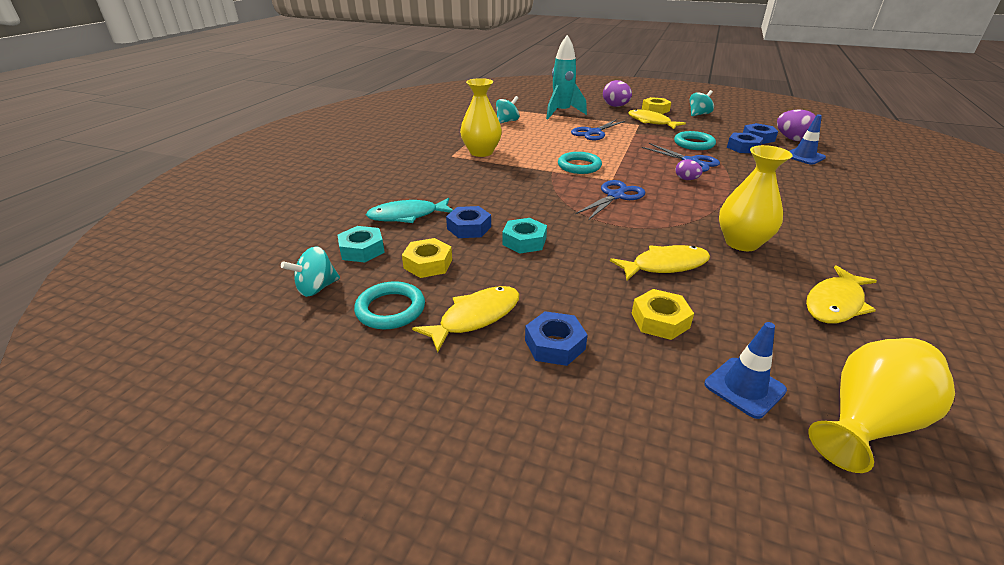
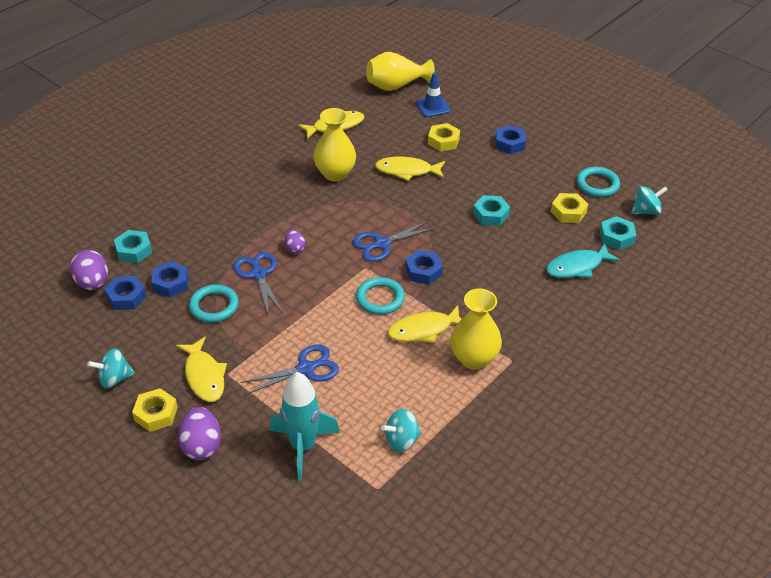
camera: 160 degrees left, 10 degrees up
turquoise fish [366,198,453,223] -> turquoise fish turned 150 degrees clockwise [546,243,620,278]
yellow fish [412,286,519,353] -> yellow fish moved to [388,306,462,343]
blue nut [446,206,491,238] -> blue nut moved to [405,250,443,285]
blue traffic cone [789,115,826,165] -> turquoise nut [114,230,152,263]

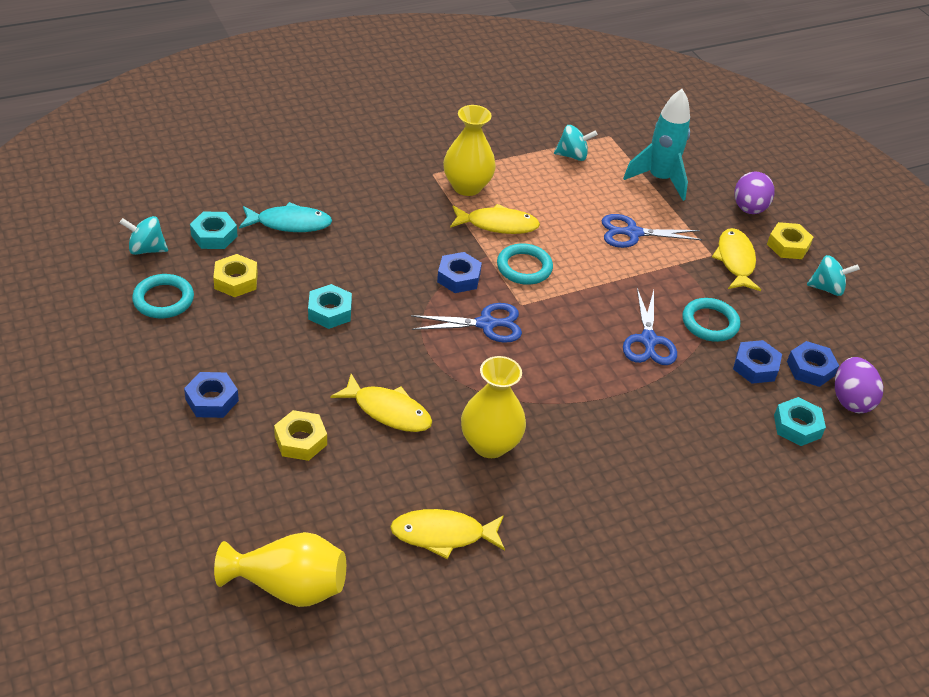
camera: 160 degrees left, 0 degrees up
purple egg [285,230,305,254] -> none
blue traffic cone [416,73,451,117] -> none

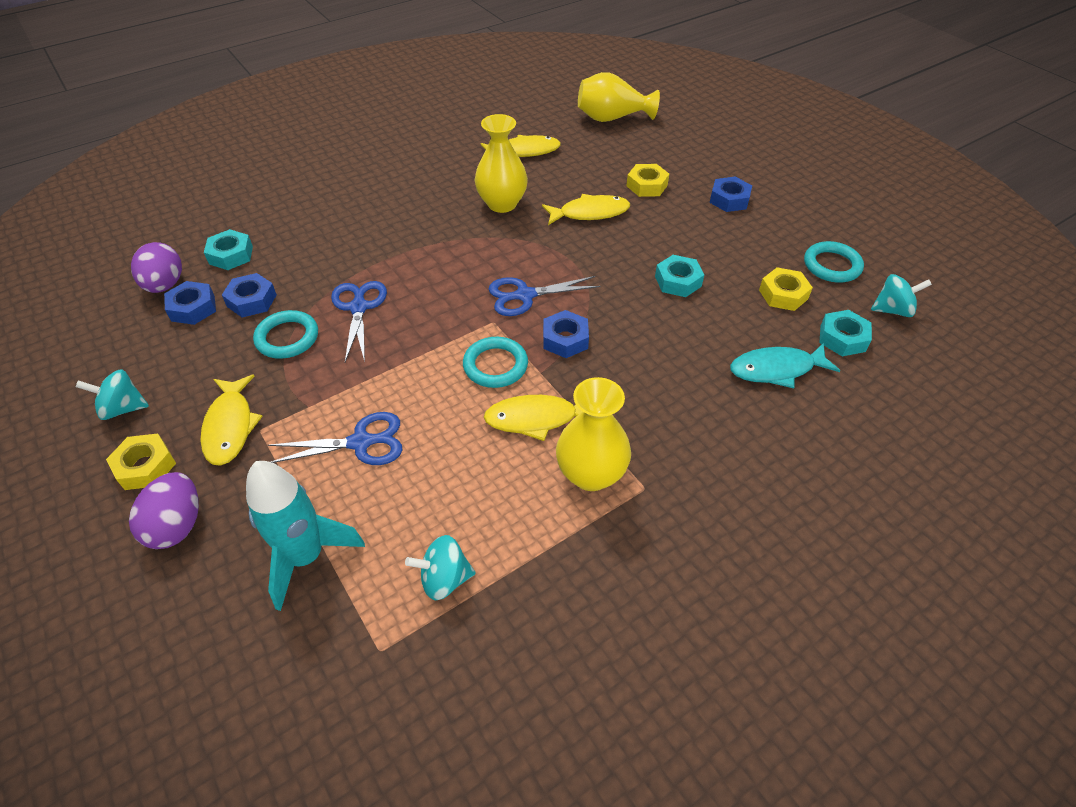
camera: 175 degrees right, 5 degrees up
yellow fish [331,374,432,432] -> yellow fish turned 150 degrees clockwise [542,194,630,225]

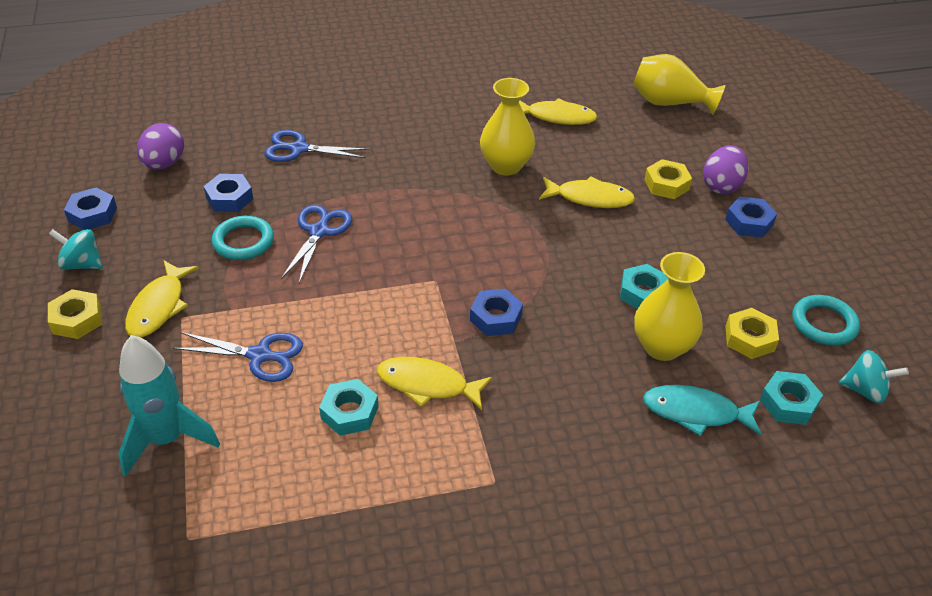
camera: 20 degrees right, 5 degrees down
purple egg [129,472,199,549] -> purple egg moved to [703,145,749,194]
blue nut [164,281,216,325] -> blue nut moved to [64,187,117,230]
turquoise nut [204,229,253,270] -> turquoise nut moved to [319,379,378,436]
turquoise spinning top [405,535,475,600] -> none
turquoise ring [463,337,528,388] -> none
blue scissors [489,276,600,316] -> blue scissors moved to [264,130,369,162]
yellow vase [556,377,631,491] -> yellow vase moved to [634,252,705,361]

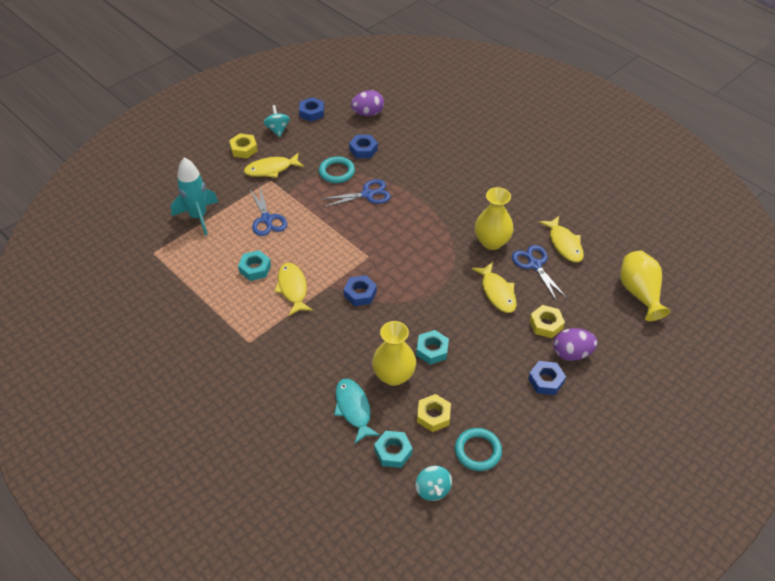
camera: 60 degrees right, 5 degrees up
blue scissors [264,130,369,162] -> blue scissors moved to [512,245,567,301]

